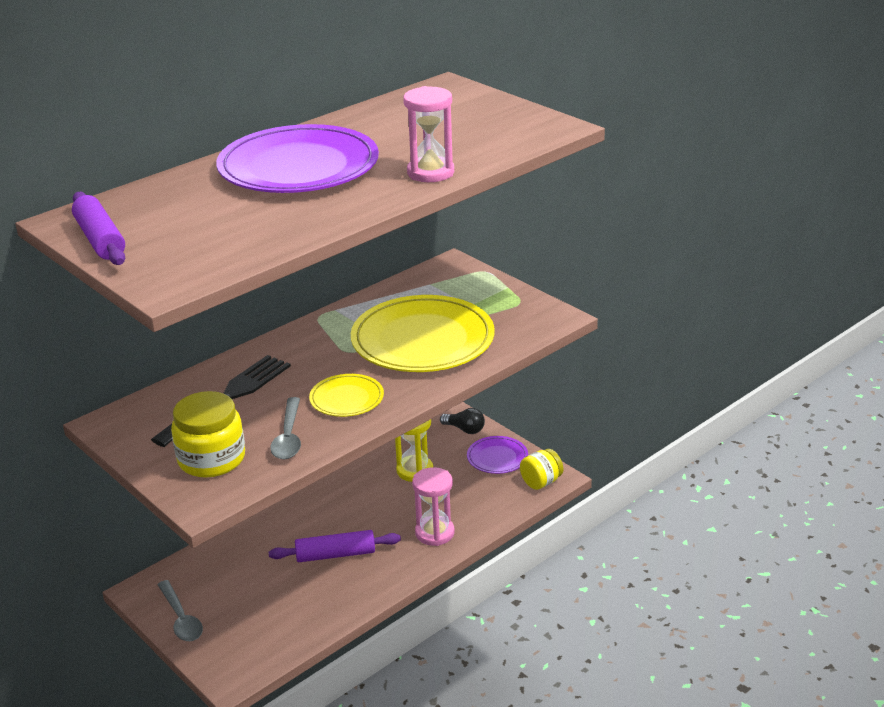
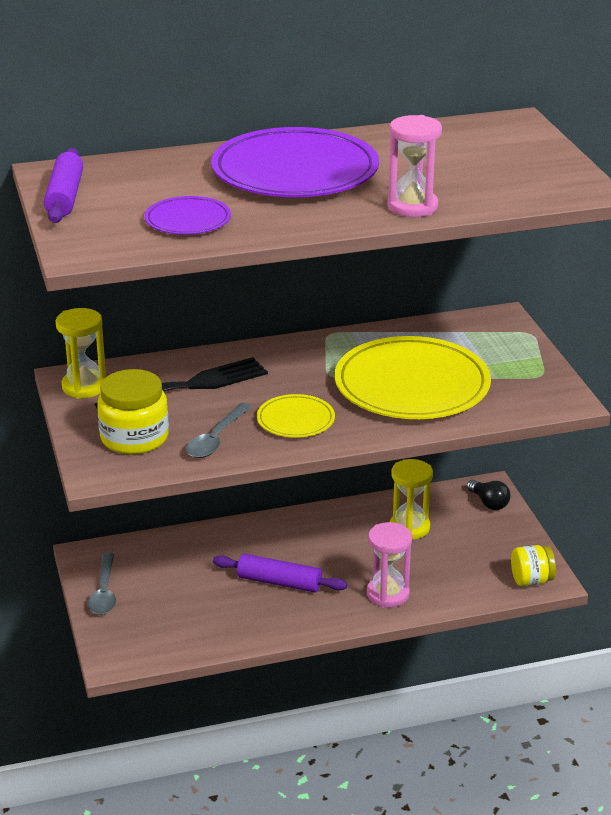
camera: 25 degrees right, 0 degrees up
purple plate [467,436,528,474] -> purple plate moved to [144,196,231,235]
none -> yellow hourglass [56,308,106,399]

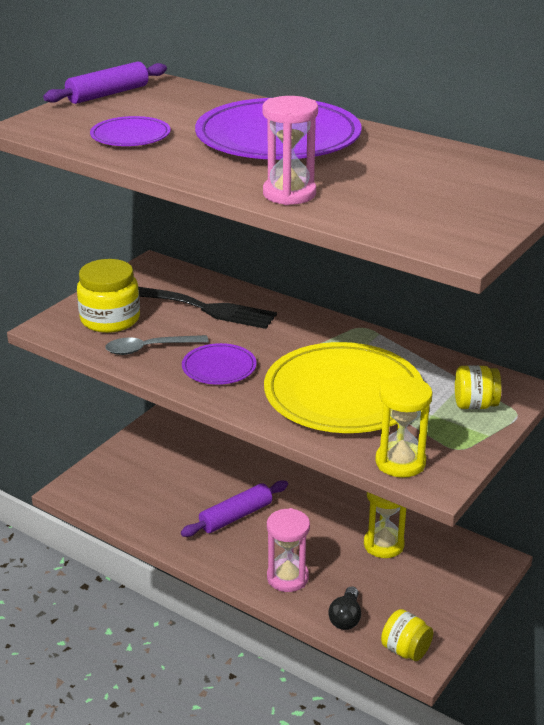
camera: 50 degrees right, 0 degrees up
yellow hourglass [56,308,106,399] -> yellow hourglass moved to [375,376,433,478]
grey spoon [88,552,116,615] -> none
purple rolling pin [213,554,347,592] -> purple rolling pin turned 75 degrees clockwise [181,480,288,537]
yellow plate [257,394,335,438] -> purple plate [182,343,257,385]
black light bulb [467,480,511,510] -> black light bulb moved to [328,586,361,630]
none -> yellow jar [455,365,501,409]

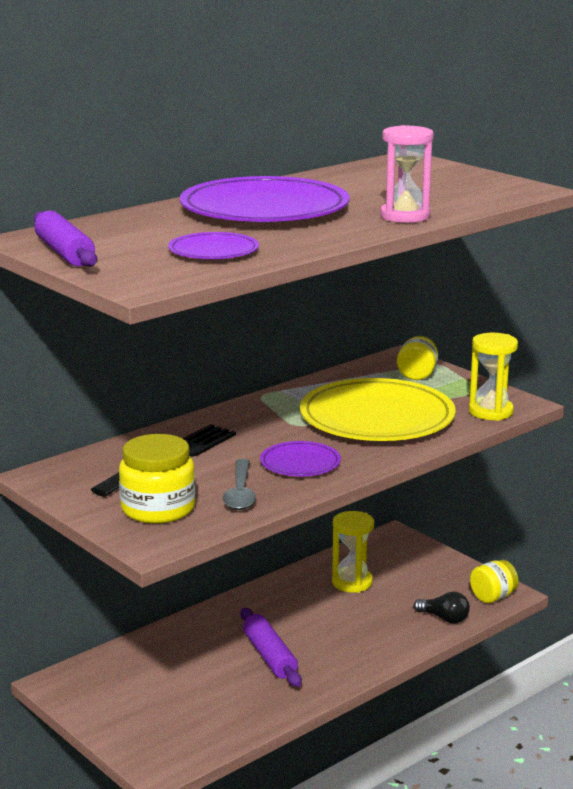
camera: 75 degrees left, 10 degrees down
pink hourglass [267,508,310,592] -> none

